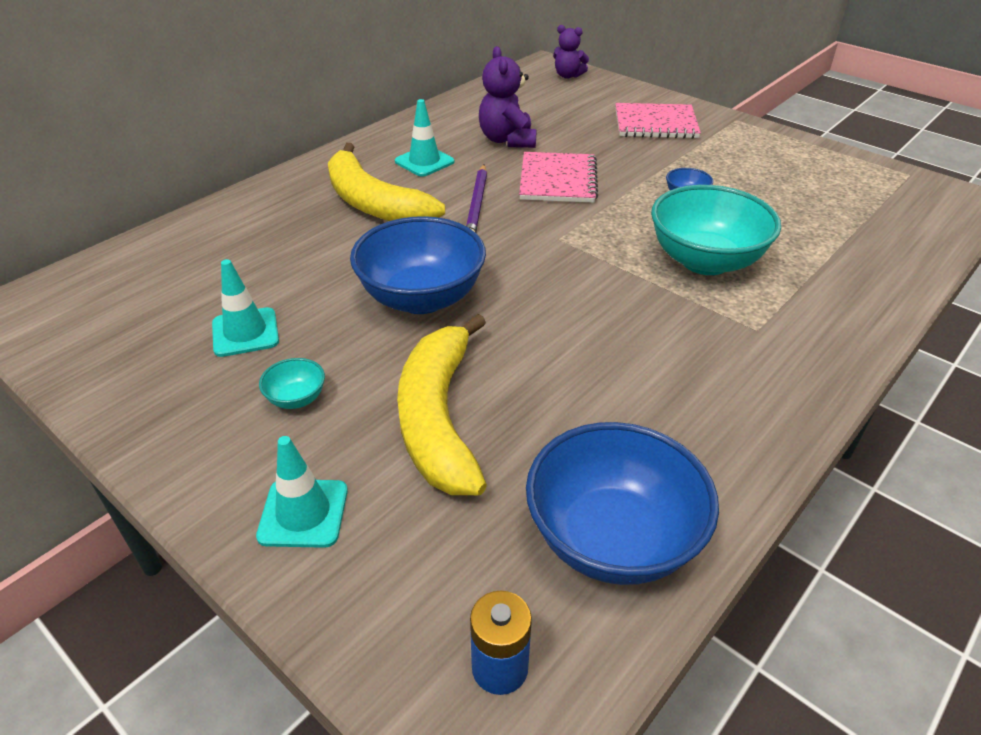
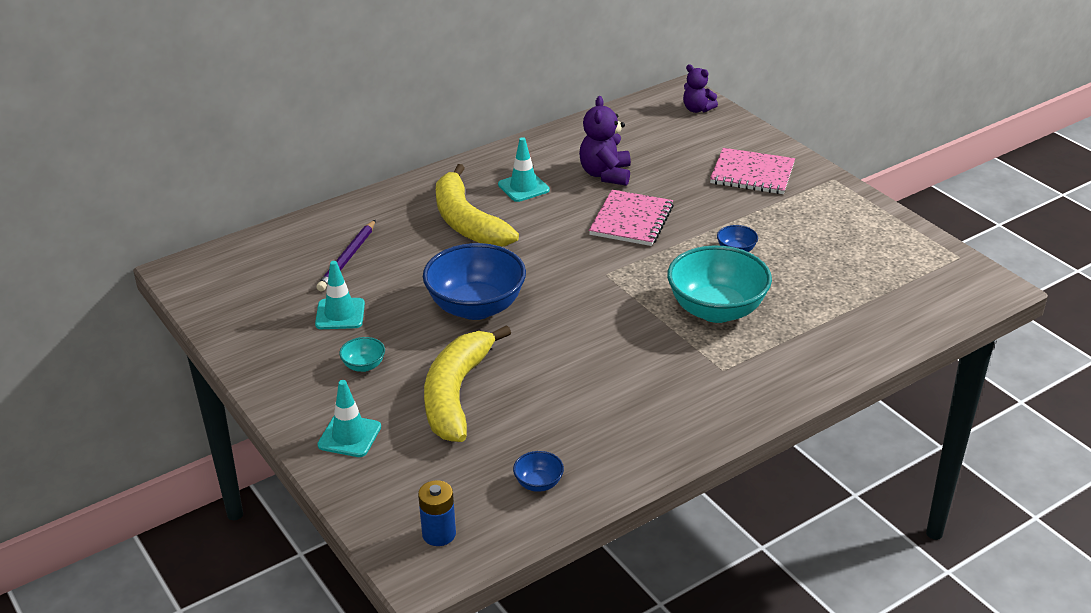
camera: 15 degrees right, 5 degrees down
purple pencil [466,165,487,233] -> purple pencil moved to [316,220,376,292]
blue bowl [526,422,719,585] -> blue bowl [513,451,564,492], size x0.42

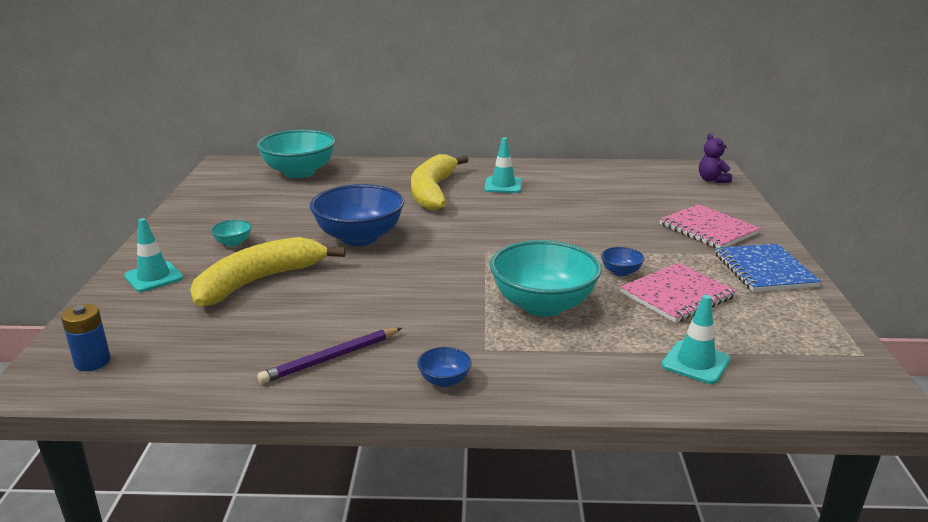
camera: 35 degrees right, 10 degrees down
turquoise traffic cone [315,261,365,329] -> turquoise traffic cone moved to [662,295,731,384]
purple pencil [316,220,376,292] -> purple pencil moved to [257,328,402,384]
blue bowl [513,451,564,492] -> blue bowl moved to [417,347,472,387]
purple teddy bear [579,96,631,186] -> none
pink notebook [589,190,674,246] -> pink notebook moved to [620,263,737,323]
none -> turquoise bowl [257,130,336,178]
none -> blue notebook [715,244,821,292]

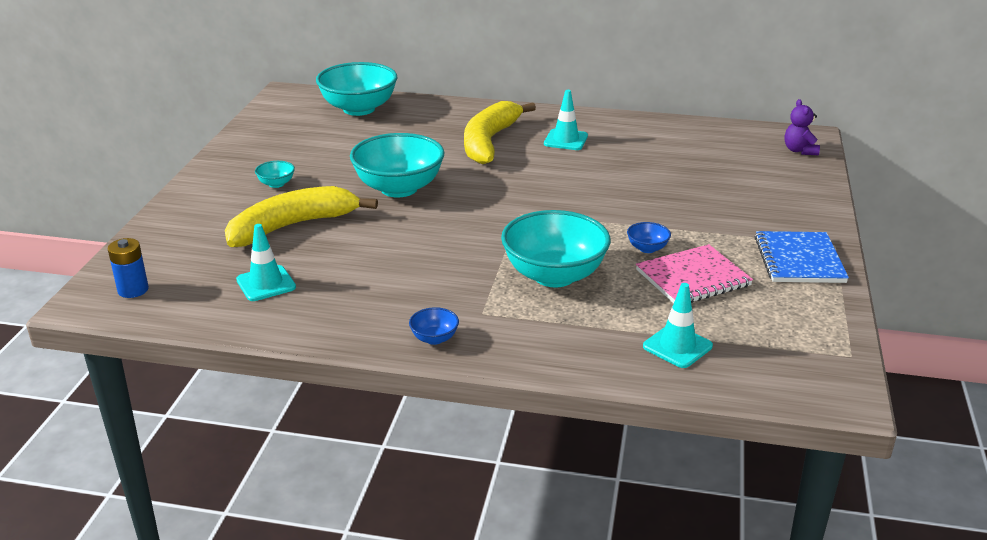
camera: 10 degrees right, 5 degrees up
turquoise traffic cone [124,218,183,292] -> turquoise traffic cone moved to [236,224,296,301]
purple pencil [257,328,402,384] -> none
blue bowl [310,184,404,246] -> turquoise bowl [350,133,445,197]
pink notebook [659,204,761,248] -> none

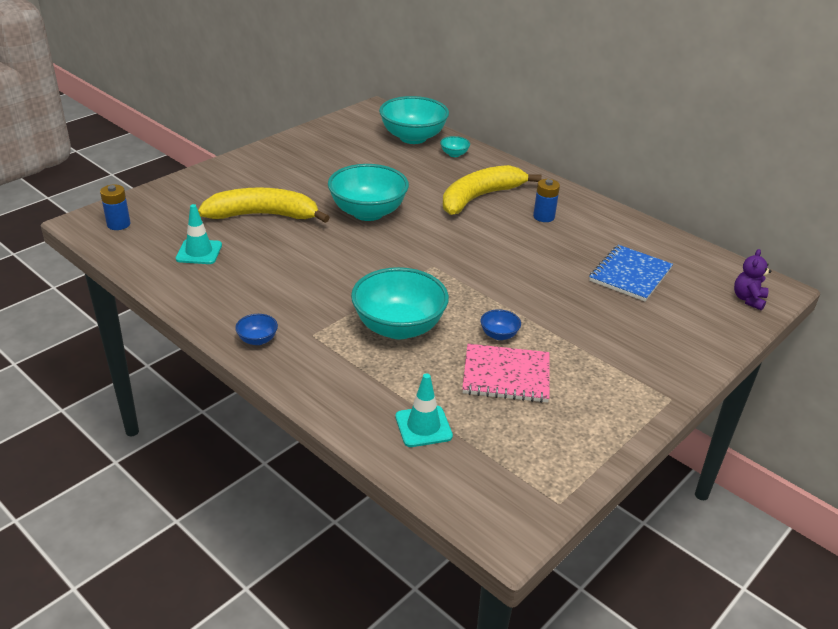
camera: 30 degrees right, 5 degrees up
turquoise bowl [255,161,295,188] -> turquoise bowl moved to [440,136,470,157]
turquoise traffic cone [544,90,588,150] -> blue battery [533,179,560,222]
blue notebook [755,231,849,283] -> blue notebook moved to [589,245,673,301]

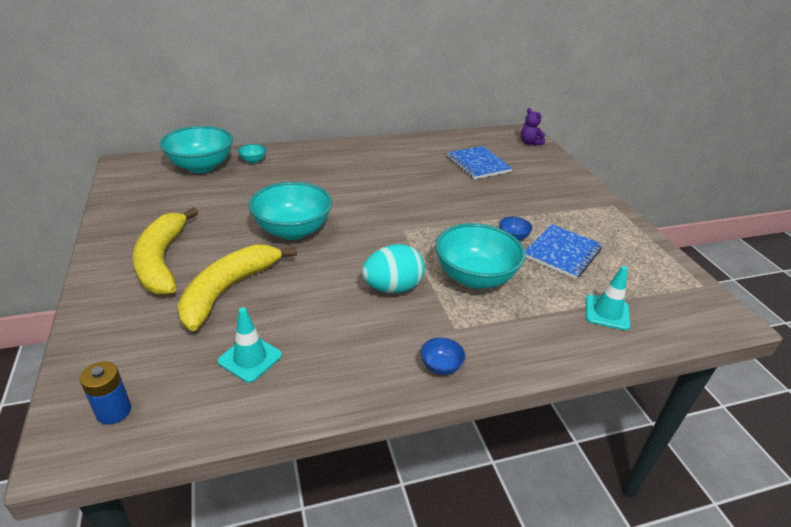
camera: 60 degrees left, 0 degrees up
yellow banana [443,165,542,215] -> yellow banana moved to [133,207,198,295]
pink notebook [462,344,550,403] -> blue notebook [525,224,603,279]
blue battery [533,179,560,222] -> none
none -> turquoise egg [362,244,425,293]

